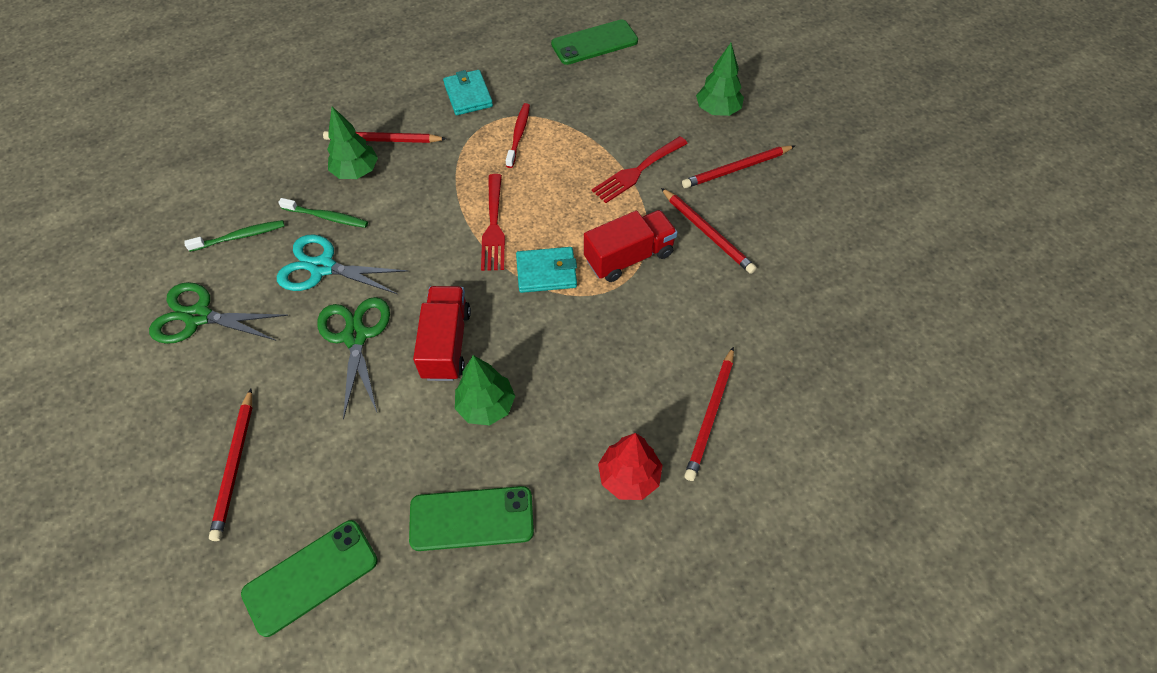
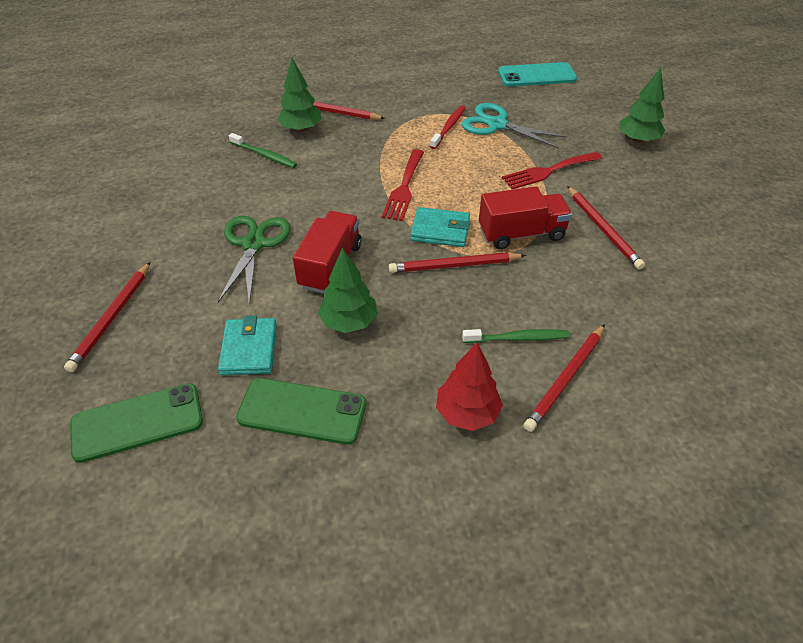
camera: 15 degrees right, 10 degrees down
green scissors [149,282,288,344] -> none
green toothbrush [184,220,285,252] -> green toothbrush moved to [462,329,570,343]
turquoise scissors [277,234,408,294] -> turquoise scissors moved to [462,103,567,149]
turquoise wallet [443,70,493,115] -> turquoise wallet moved to [218,316,277,375]
green phone [551,19,638,65] -> turquoise phone [498,62,577,87]
red pencil [682,146,795,188] -> red pencil moved to [389,252,526,273]

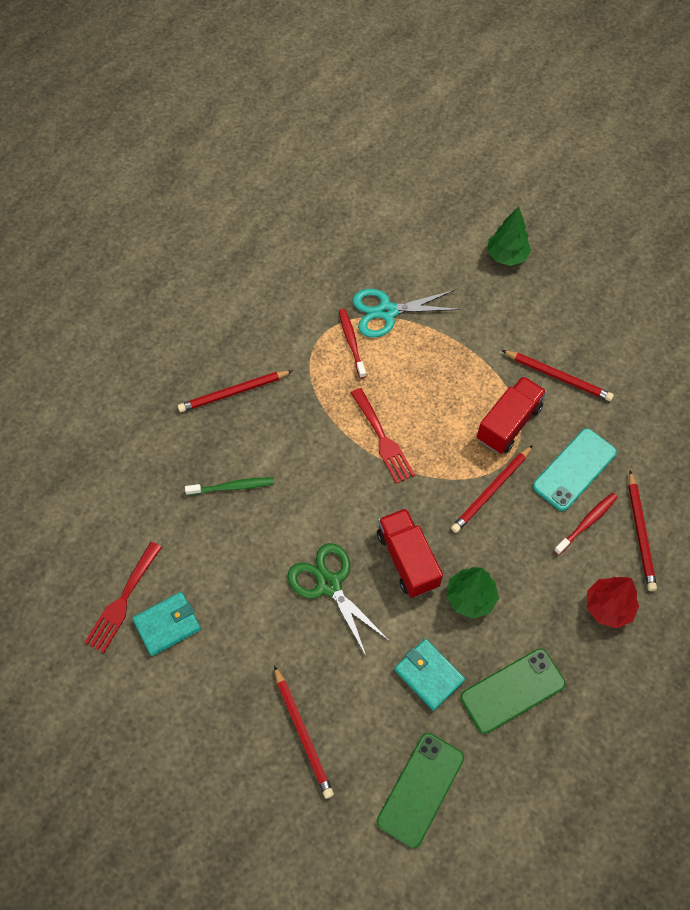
camera: 40 degrees left, 15 degrees up
green tree [277,58,322,132] -> none
turquoise wallet [410,207,470,247] -> turquoise wallet moved to [132,592,201,656]
green toothbrush [462,329,570,343] -> red toothbrush [554,493,618,555]
turquoise phone [498,62,577,87] -> turquoise phone moved to [533,428,617,511]
red fork [502,152,602,189] -> red fork moved to [84,542,162,653]

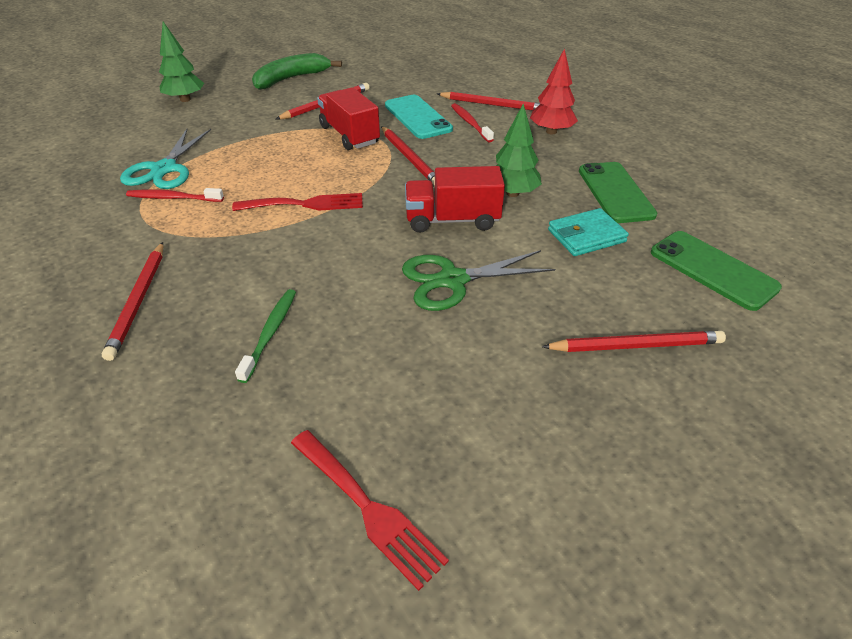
camera: 70 degrees left, 20 degrees down
turquoise wallet [132,592,201,656] -> none
none -> green banana [252,53,342,90]

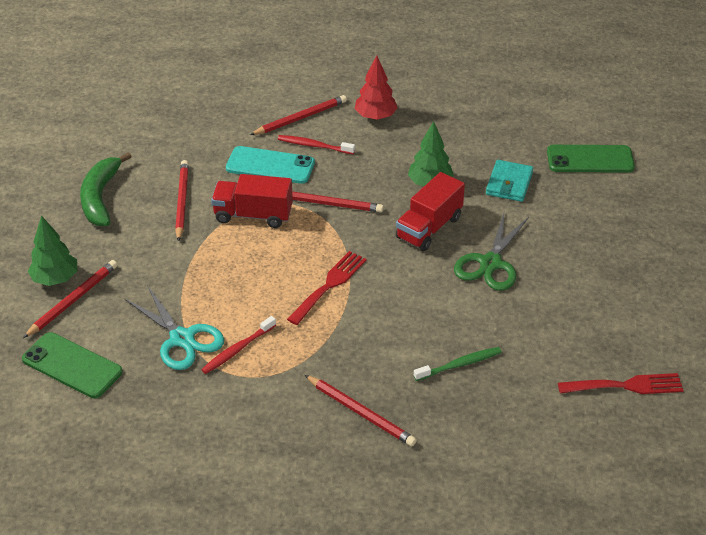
camera: 50 degrees left, 0 degrees up
green toothbrush [235,289,296,383] -> green toothbrush turned 105 degrees clockwise [414,347,502,381]
red pencil [542,331,726,352] -> red pencil moved to [23,260,117,338]
green phone [579,162,657,223] -> green phone moved to [22,332,123,398]

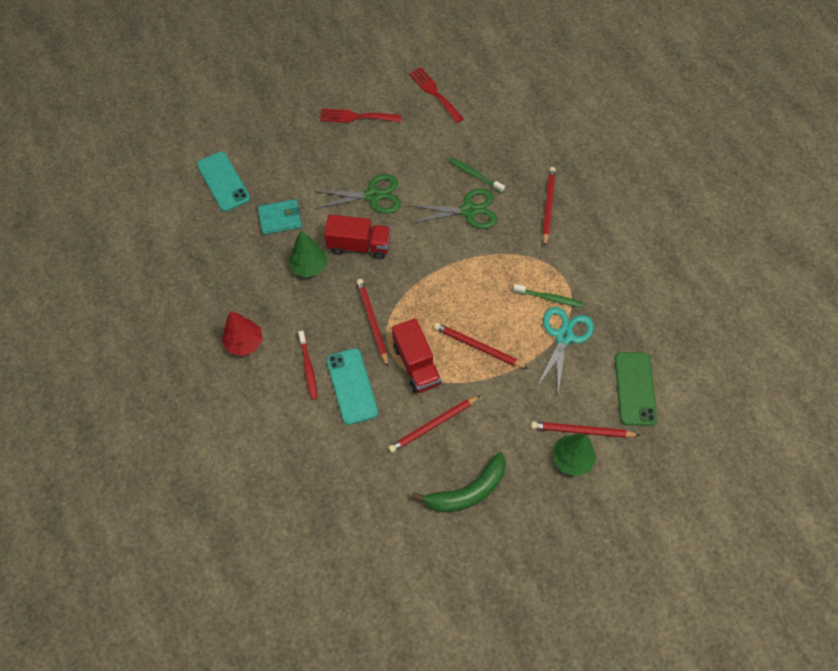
camera: 120 degrees left, 20 degrees up
red toothbrush [201,316,276,374] -> green toothbrush [513,284,583,307]
red pencil [250,95,347,135] -> red pencil moved to [434,323,529,369]
red fork [287,251,367,325] -> red fork moved to [320,108,401,123]
green phone [547,145,635,173] -> turquoise phone [197,152,250,212]
none -> green scissors [409,189,497,229]

